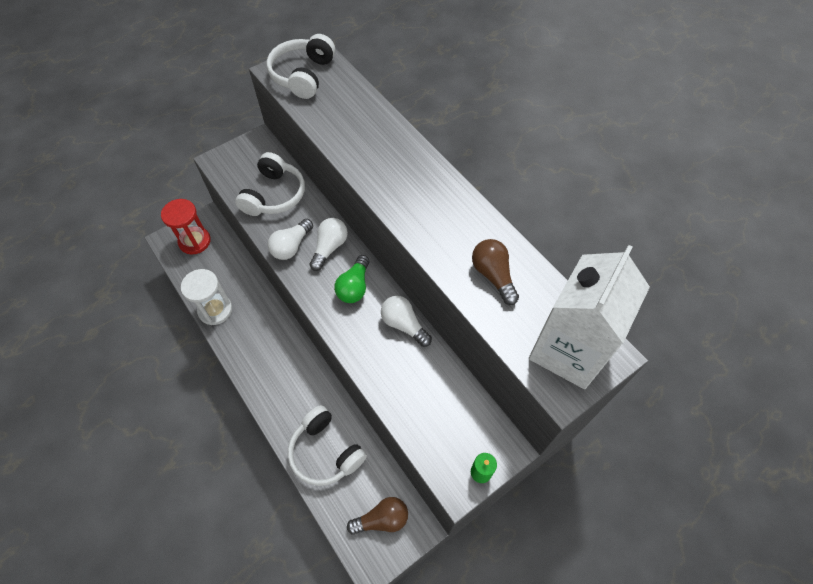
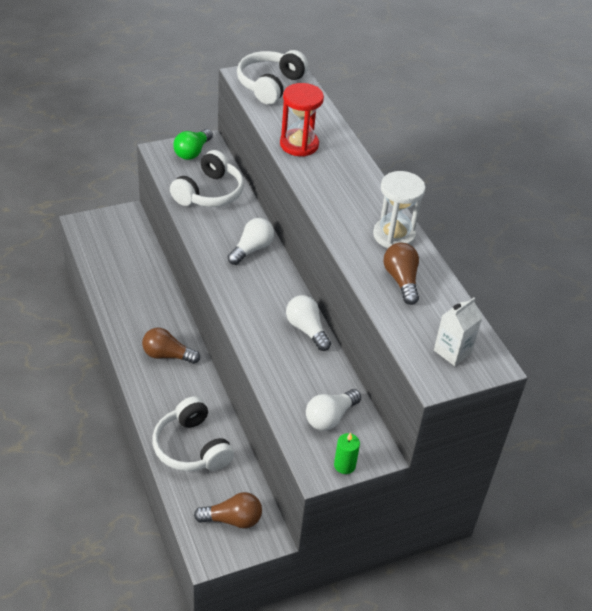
camera: 10 degrees right, 15 degrees down
red hourglass [161,199,211,255] -> red hourglass moved to [280,83,324,157]
white hourglass [181,269,232,325] -> white hourglass moved to [373,171,425,248]
white light bulb [268,219,313,260] -> white light bulb moved to [306,389,361,431]
green light bulb [334,255,369,303] -> green light bulb moved to [174,129,213,160]
white carton [529,245,650,389] -> white carton [434,297,482,366], size x0.47
none -> brown light bulb [142,328,200,364]

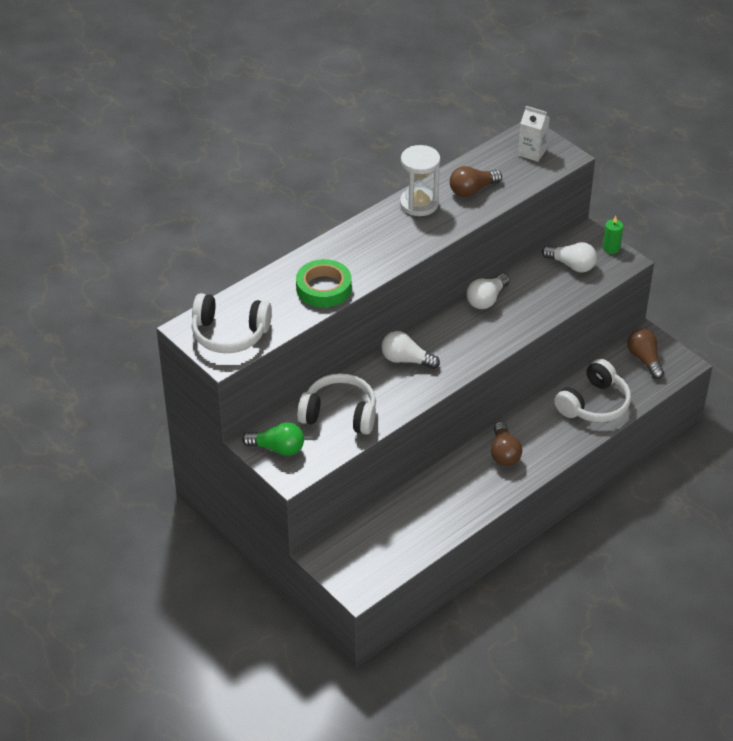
camera: 105 degrees left, 0 degrees up
red hourglass [280,83,324,157] -> green tape [296,259,352,307]

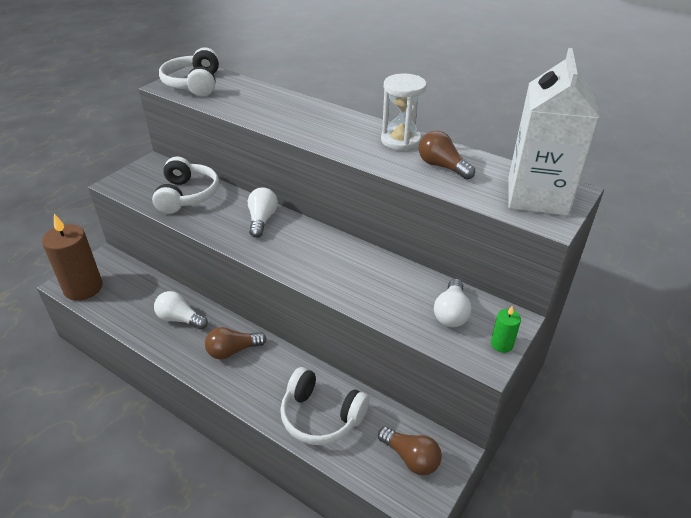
camera: 75 degrees right, 5 degrees down
green light bulb [242,422,304,456] -> none
green tape [296,259,352,307] -> none
white light bulb [467,274,510,309] -> white light bulb moved to [154,291,208,330]
white carton [518,106,550,162] -> white carton [508,48,600,216], size x2.12
brown light bulb [627,328,664,379] -> brown light bulb turned 75 degrees clockwise [378,427,442,475]
none -> brown candle [42,214,102,301]

